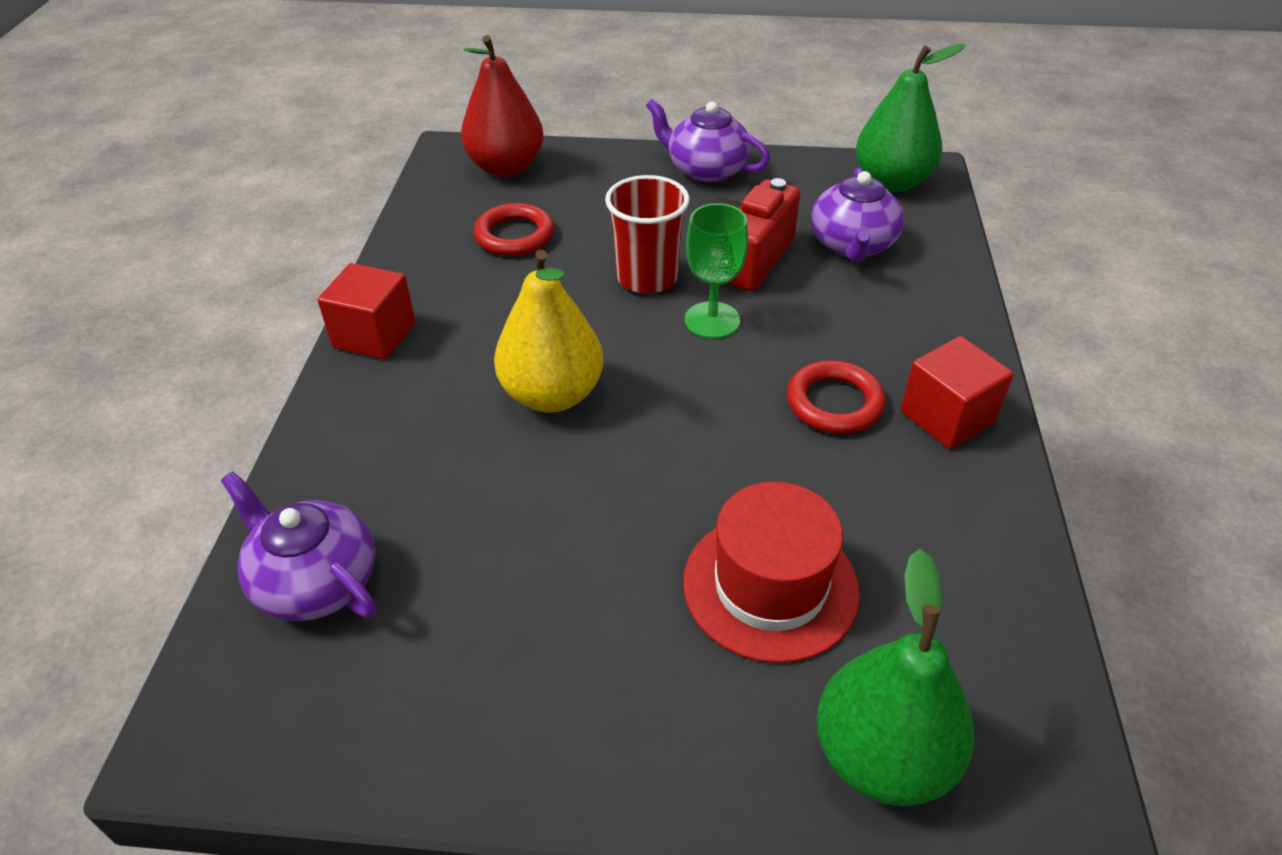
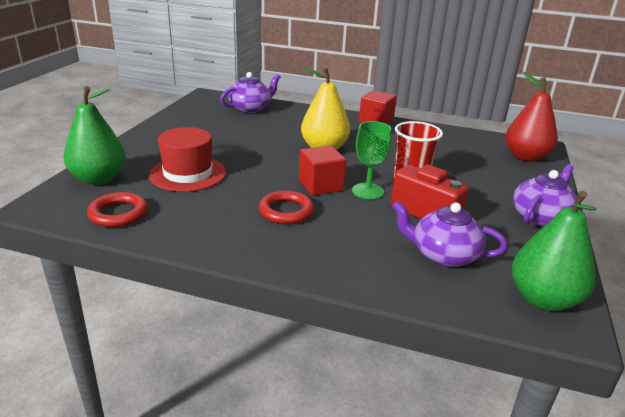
camera: 100 degrees right, 15 degrees down
red ring [474,203,554,256] -> red ring moved to [87,192,148,227]
red cube [901,336,1014,449] -> red cube moved to [299,145,346,196]

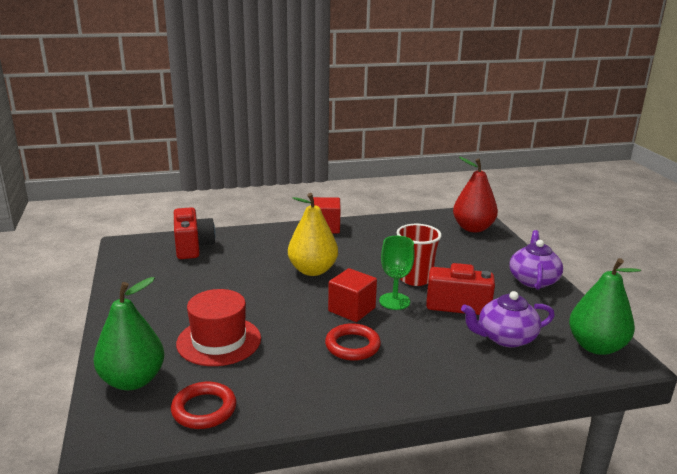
camera: 30 degrees left, 5 degrees down
purple teapot [220,72,281,113] -> red camera [174,207,216,259]

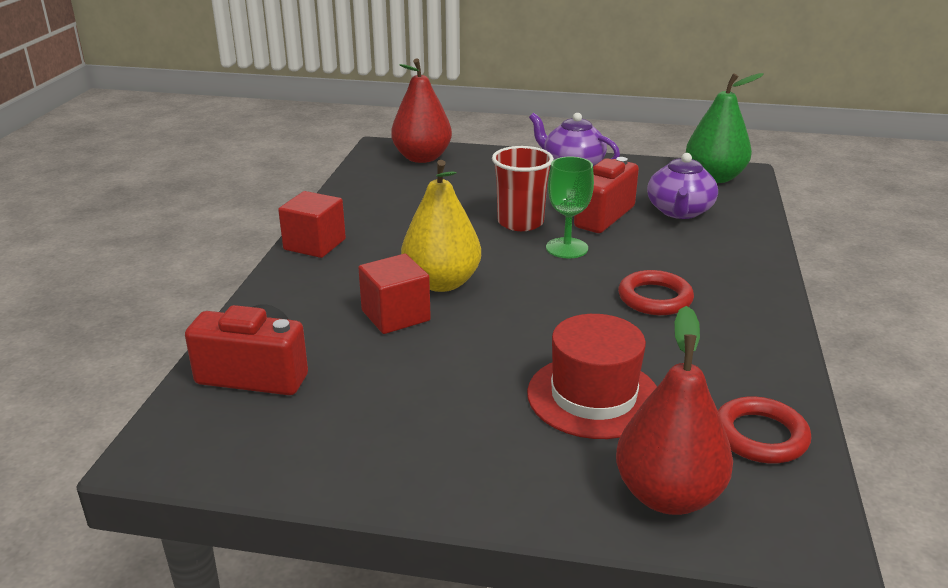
camera: 65 degrees left, 5 degrees up
green pear [93,277,164,390] -> red pear [616,306,733,515]
red cube [328,268,377,322] -> red cube moved to [358,254,431,334]

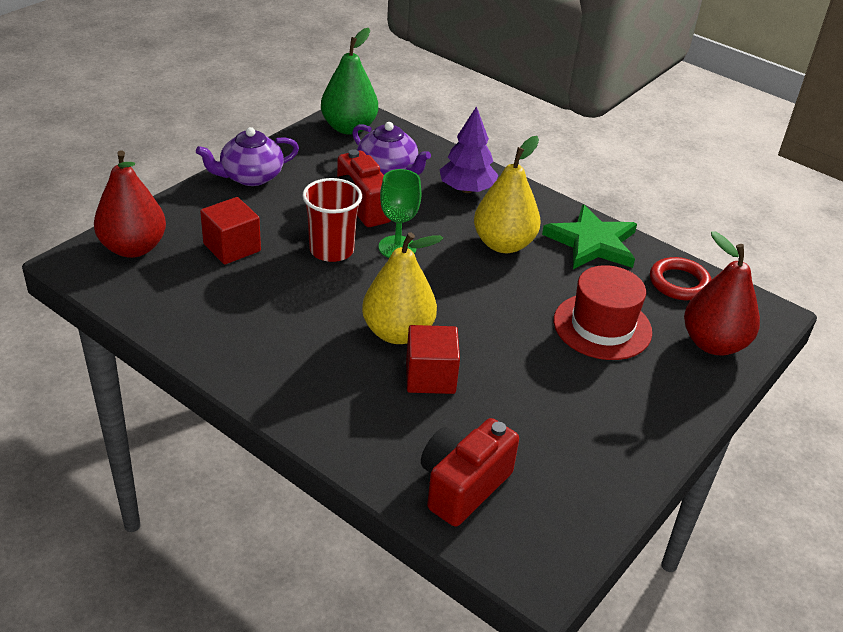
camera: 65 degrees left, 10 degrees up
red cube [278,191,346,258] -> red cube moved to [200,197,261,265]
red ring [618,270,694,315] -> yellow pear [474,136,541,253]
none -> purple tree [440,106,498,193]
none -> green star [542,204,637,269]

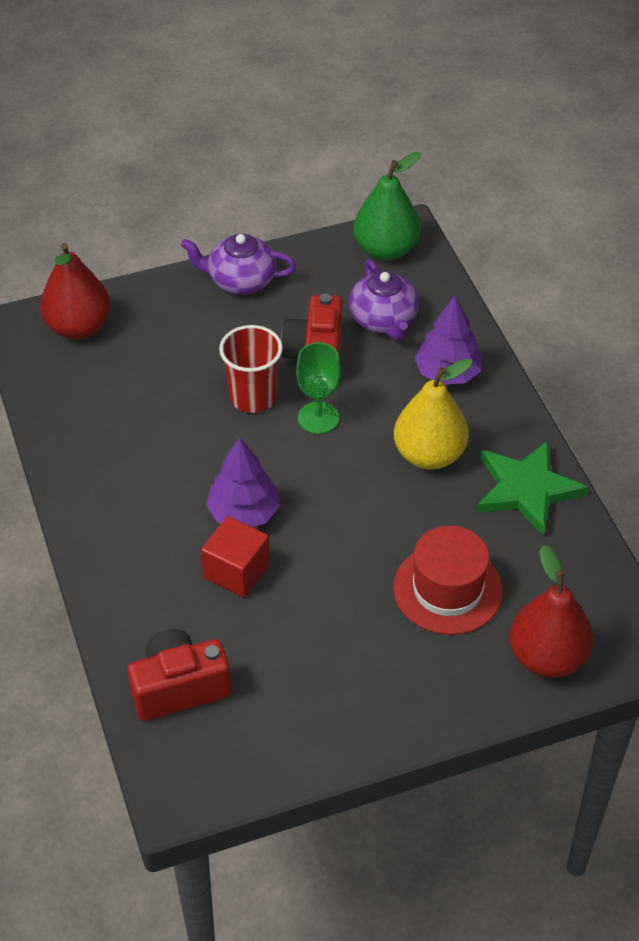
camera: 35 degrees right, 10 degrees up
red cube [200,197,261,265] -> none
yellow pear [362,232,444,344] -> purple tree [206,437,280,527]
red ring [650,257,712,300] -> none

